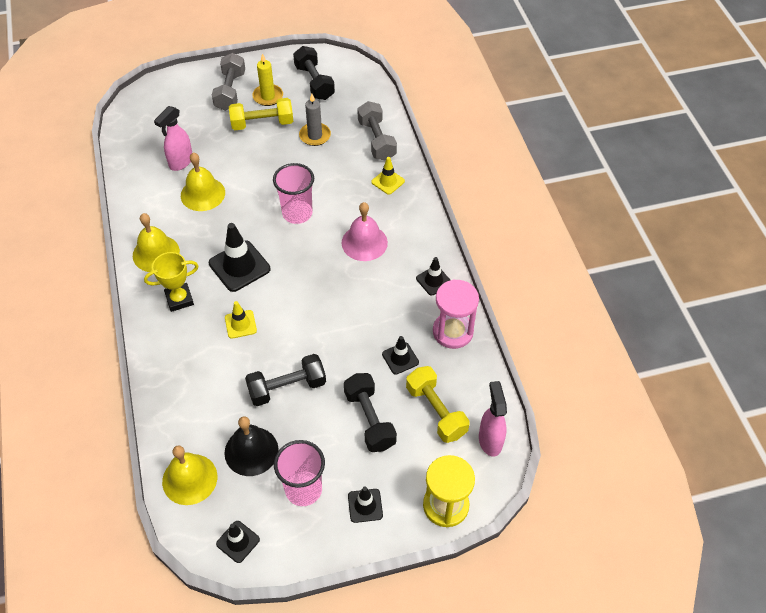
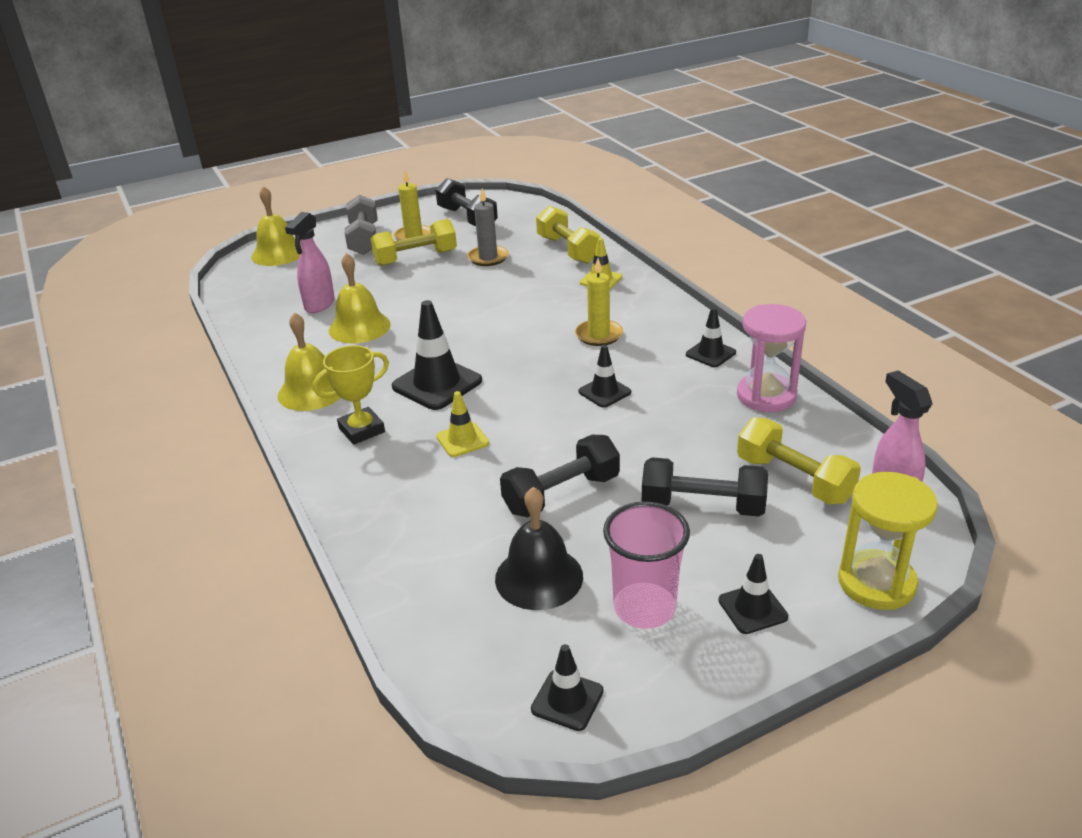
camera: 10 degrees left, 20 degrees down
yellow bell [162,445,217,505] -> yellow bell moved to [251,186,301,266]
pink cup [273,163,314,224] -> none
pink bell [342,202,388,261] -> yellow candle [575,258,623,346]
black dumbbell [344,373,397,452] -> black dumbbell turned 45 degrees counterclockwise [642,457,768,517]
grey dumbbell [358,101,397,161] -> yellow dumbbell [536,206,600,264]
black traffic cone [382,336,419,374] -> black traffic cone moved to [578,345,631,408]

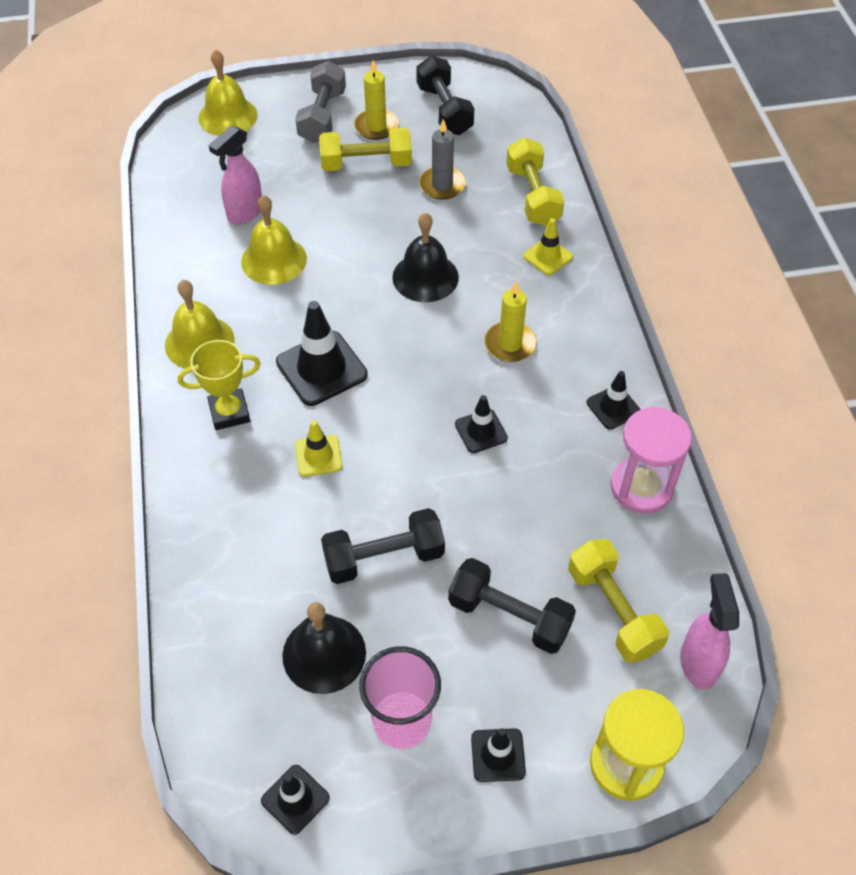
camera: 15 degrees right, 20 degrees up
none -> black bell [392,212,459,302]

